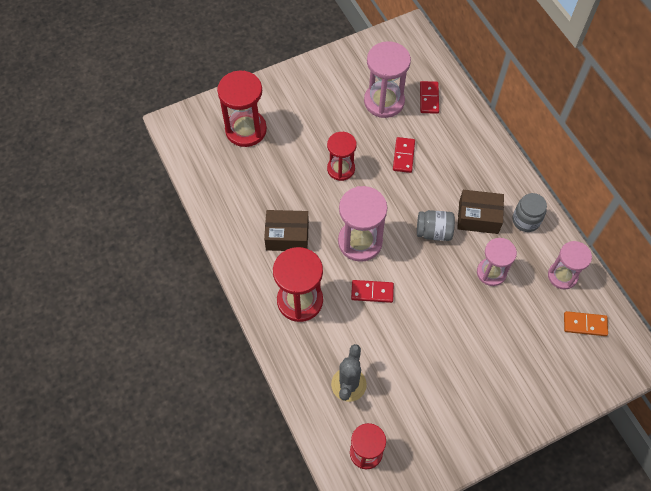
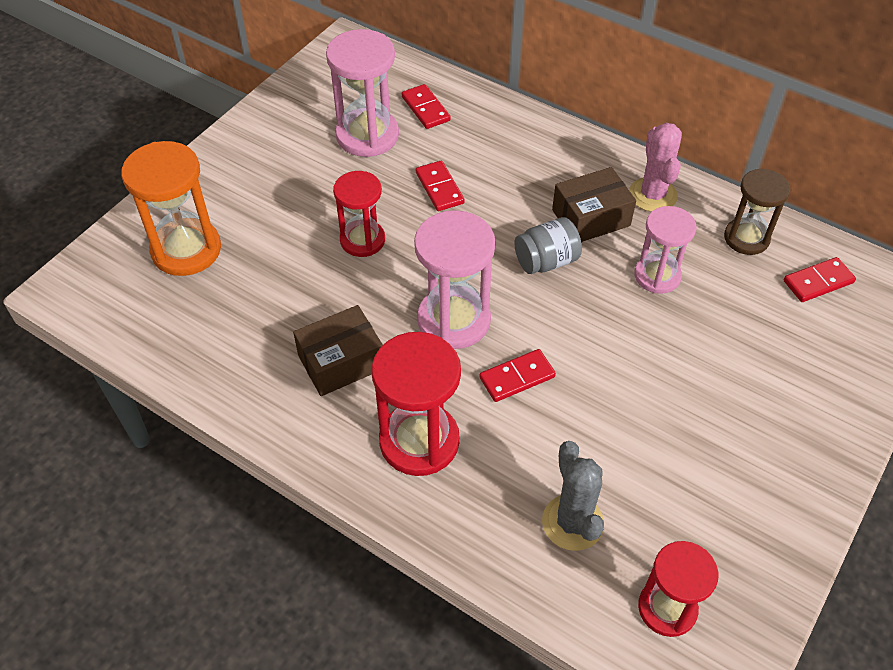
camera: 30 degrees left, 10 degrees down
red hourglass [217,71,267,147] -> orange hourglass [121,141,221,276]
grey jar [513,193,547,232] -> pink cactus [629,123,682,212]
pink hourglass [548,241,592,289] -> brown hourglass [724,169,791,255]
orange domino [564,311,608,336] -> red domino [784,257,856,302]

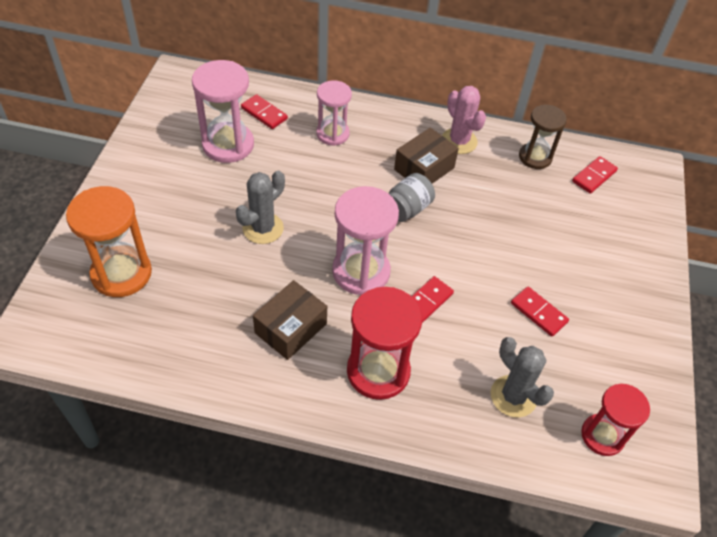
camera: 25 degrees left, 0 degrees up
red hourglass [333,171,385,257] -> grey cactus [236,171,285,244]
red domino [416,161,465,211] -> red domino moved to [511,287,569,337]
pink hourglass [634,206,696,294] -> pink hourglass moved to [316,80,352,146]

